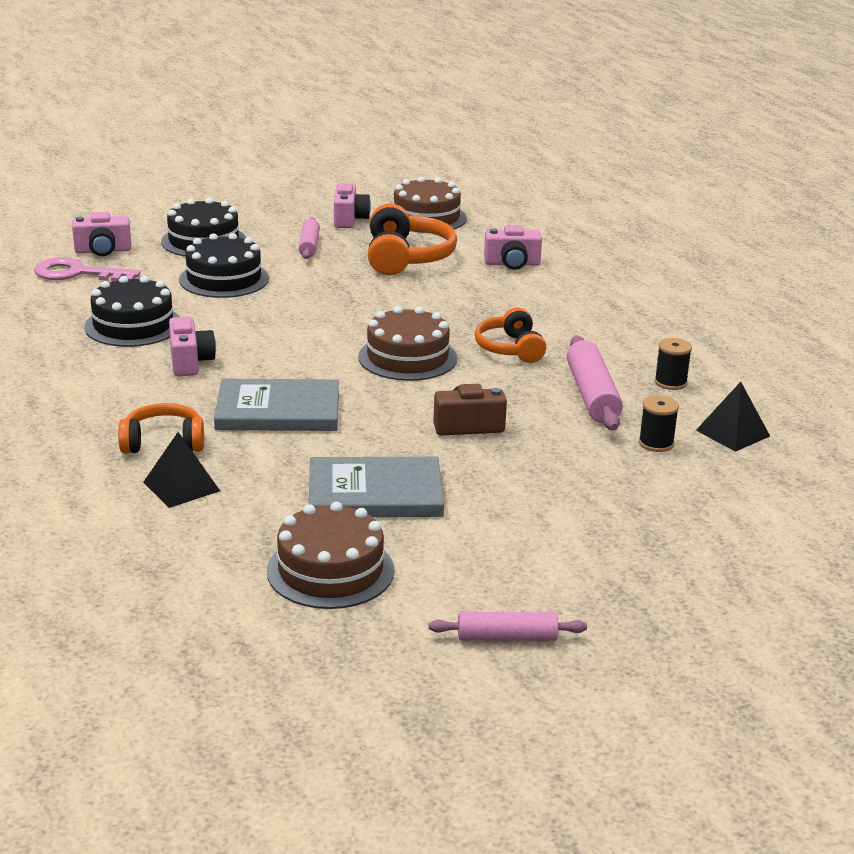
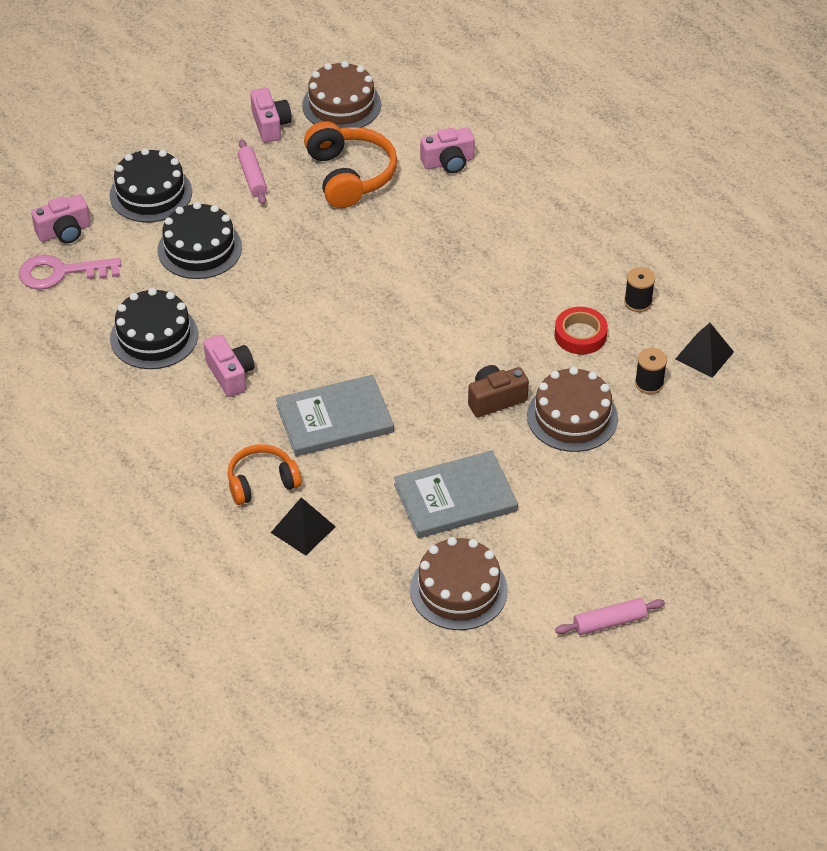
camera: 15 degrees left, 20 degrees up
brown cake [358,306,457,381] -> brown cake moved to [527,367,618,452]
orange headphones [475,307,546,363] -> none
pink rolling pin [567,336,623,431] -> red tape [554,307,608,355]

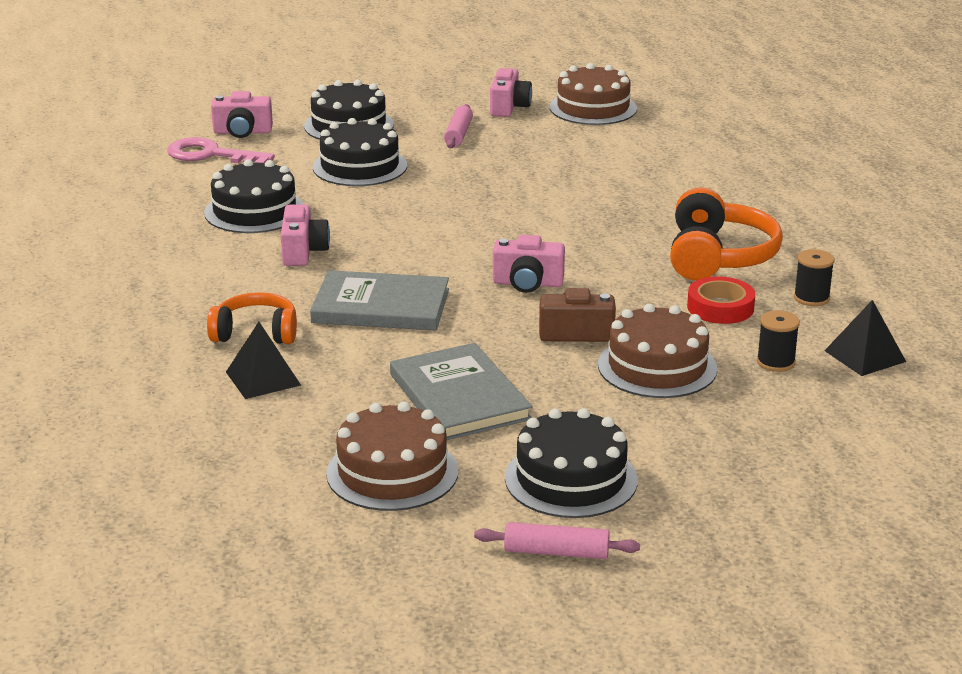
camera: 25 degrees right, 20 degrees down
orange headphones [304,121,397,208] -> orange headphones moved to [670,188,783,280]
grey book [394,451,518,538] -> grey book turned 60 degrees clockwise [390,343,533,440]
pink camera [420,127,475,173] -> pink camera moved to [493,235,565,293]
none -> black cake [505,408,638,518]

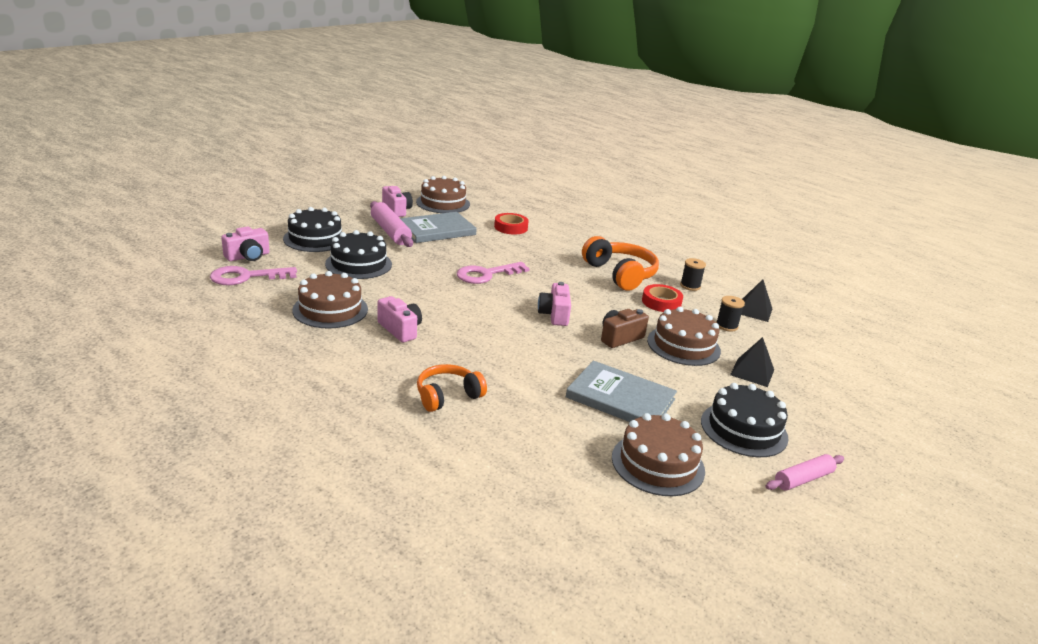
camera: 40 degrees left, 0 degrees up
black cake [204,159,304,233] -> brown cake [292,271,368,328]
black pyramid [226,322,301,399] -> black pyramid moved to [730,337,774,387]
grey book [310,270,449,331] -> grey book moved to [400,212,477,243]
pink rolling pin [444,104,473,148] -> pink rolling pin [370,201,413,247], size x1.58
pink camera [493,235,565,293] -> pink camera turned 120 degrees clockwise [538,282,571,326]
none -> pink key [457,262,530,284]
none -> red tape [494,213,529,235]

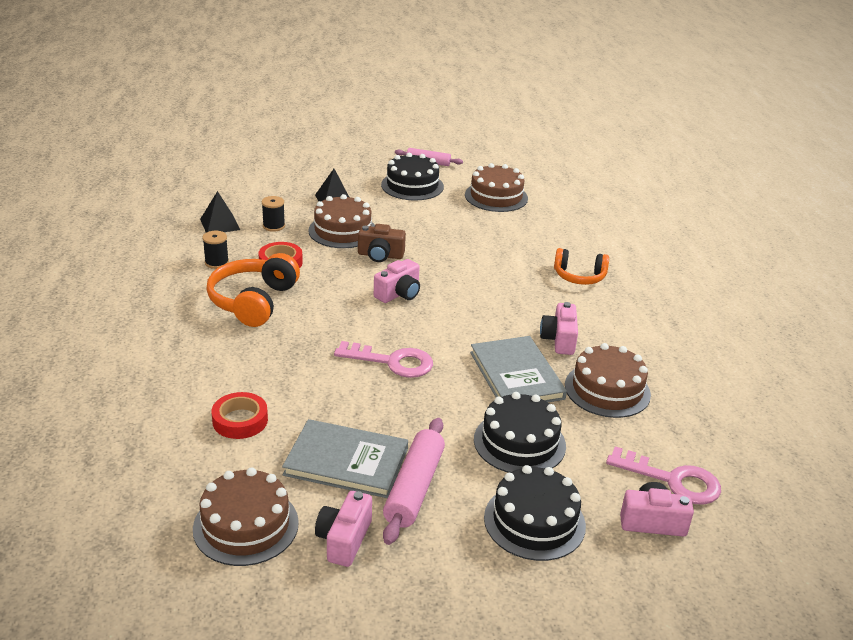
camera: 135 degrees left, 5 degrees up
grey book [566,361,677,422] -> grey book moved to [470,336,567,402]

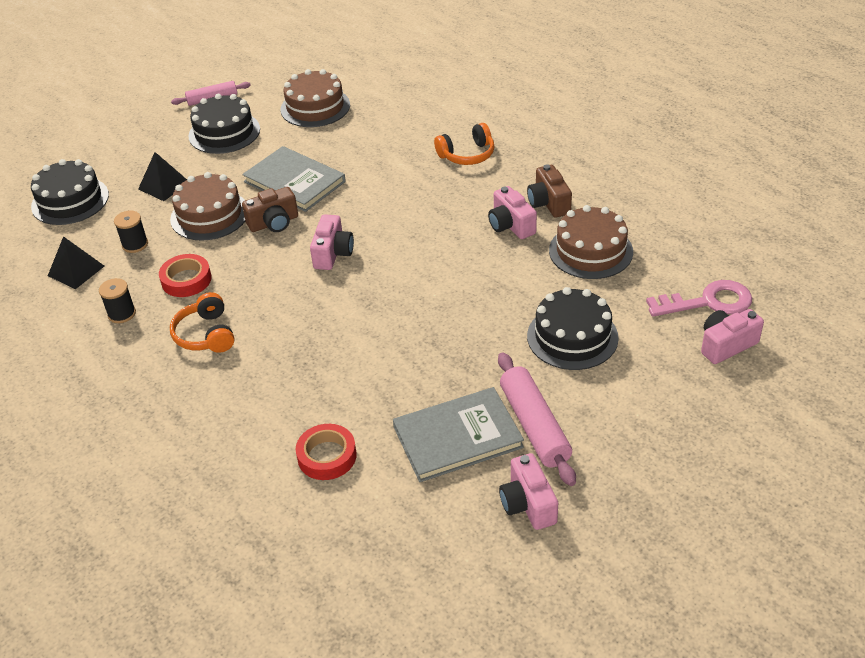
camera: 30 degrees left, 10 degrees up
brown cake [193,467,299,566] -> none
orange headphones [206,253,300,327] -> orange headphones [170,292,235,353], size x0.65
pink key [334,341,433,378] -> none
grey book [470,336,567,402] -> grey book moved to [242,146,346,212]
black cake [484,465,586,561] -> black cake moved to [31,159,109,225]
none -> brown camera [527,164,572,218]

